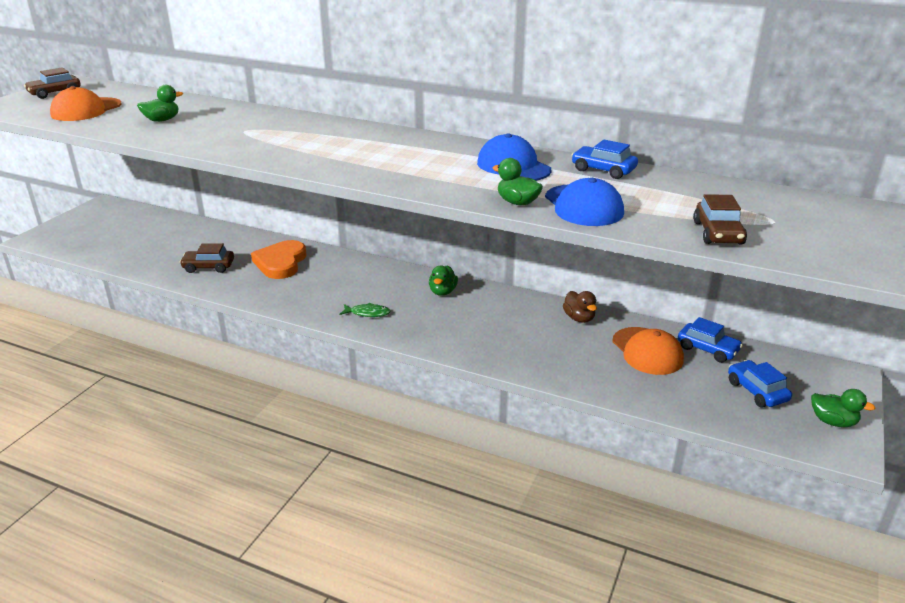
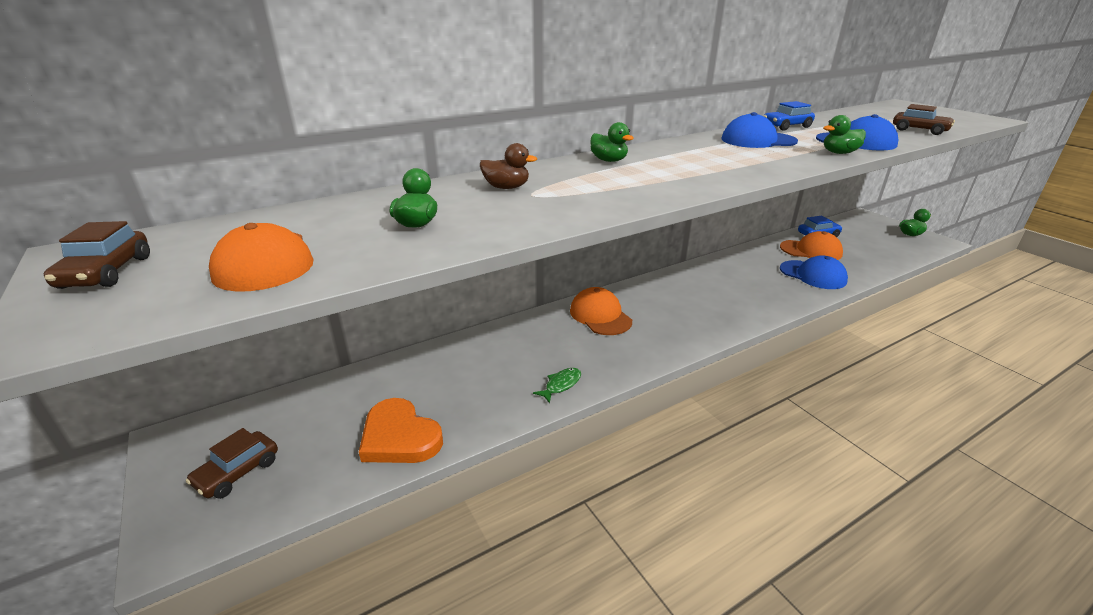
camera: 55 degrees left, 0 degrees up
brown car [180,243,234,273] -> brown car moved to [186,428,278,499]
orange heart [251,240,306,279] -> orange heart moved to [359,398,443,463]
green fish [340,303,391,317] -> green fish moved to [533,368,581,403]
green duck [429,266,458,296] -> green duck moved to [590,122,634,162]
brown duck [563,291,597,323] -> brown duck moved to [480,143,537,189]
blue car [728,360,792,408] -> none
none -> orange cap [570,287,632,335]
none -> blue cap [780,255,848,289]

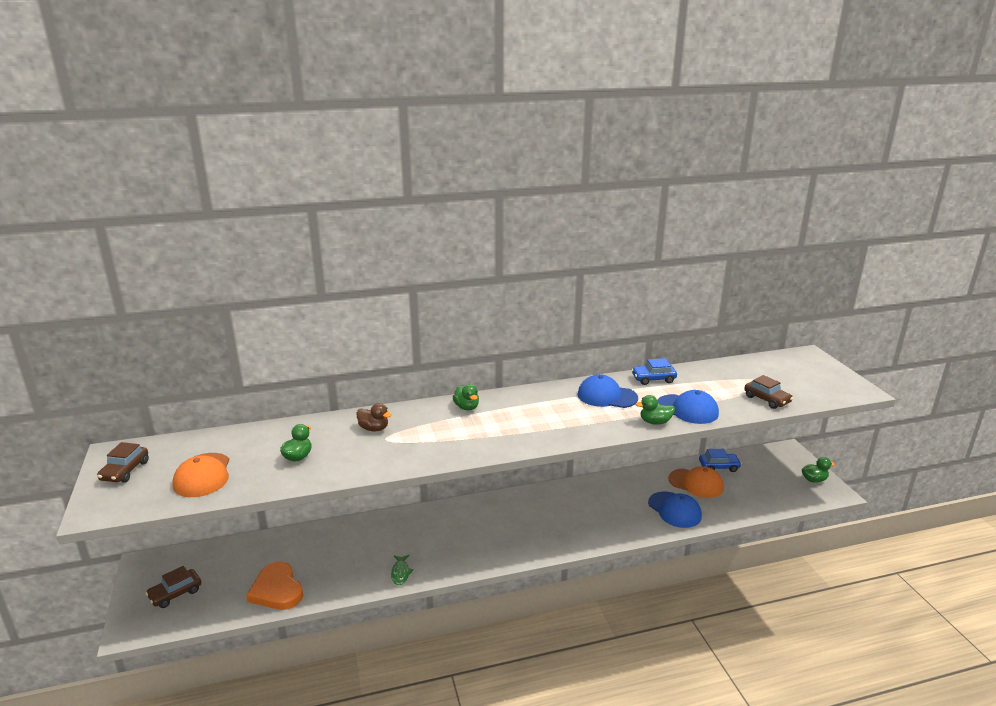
camera: 15 degrees right, 5 degrees down
green fish [533,368,581,403] -> green fish turned 120 degrees clockwise [391,555,413,585]
orange cap [570,287,632,335] -> none

